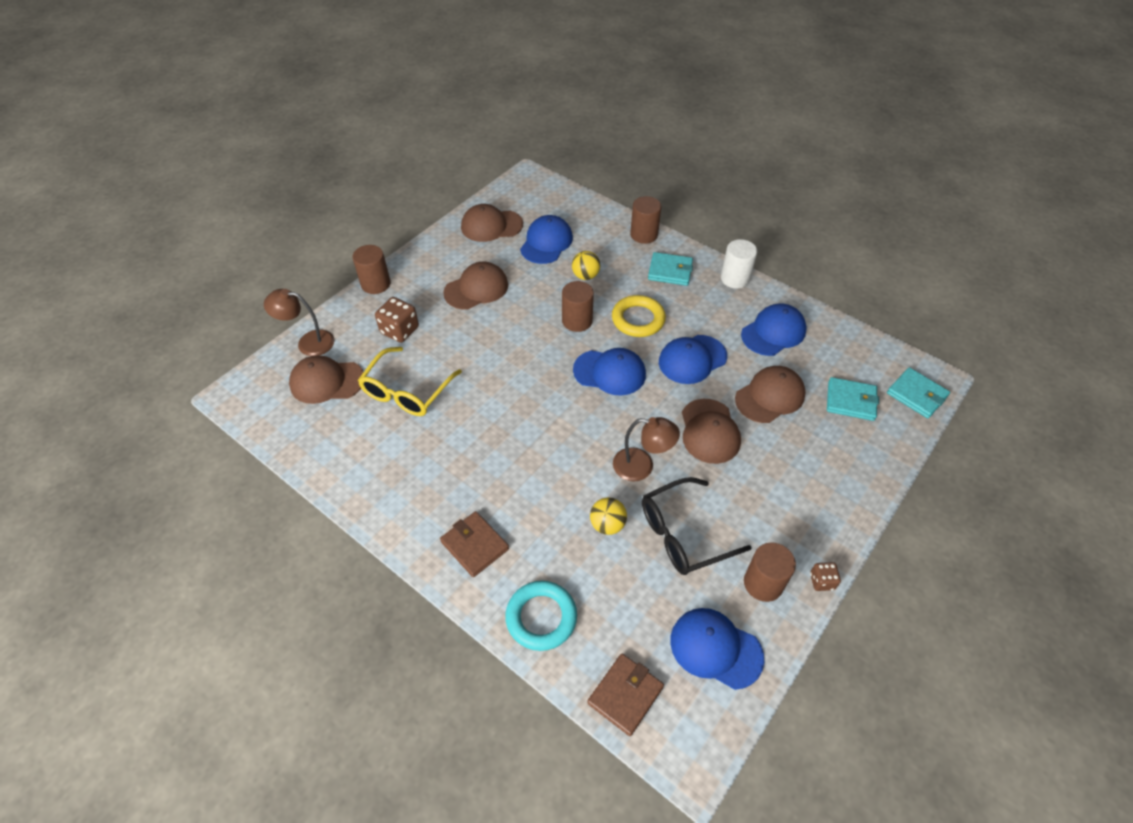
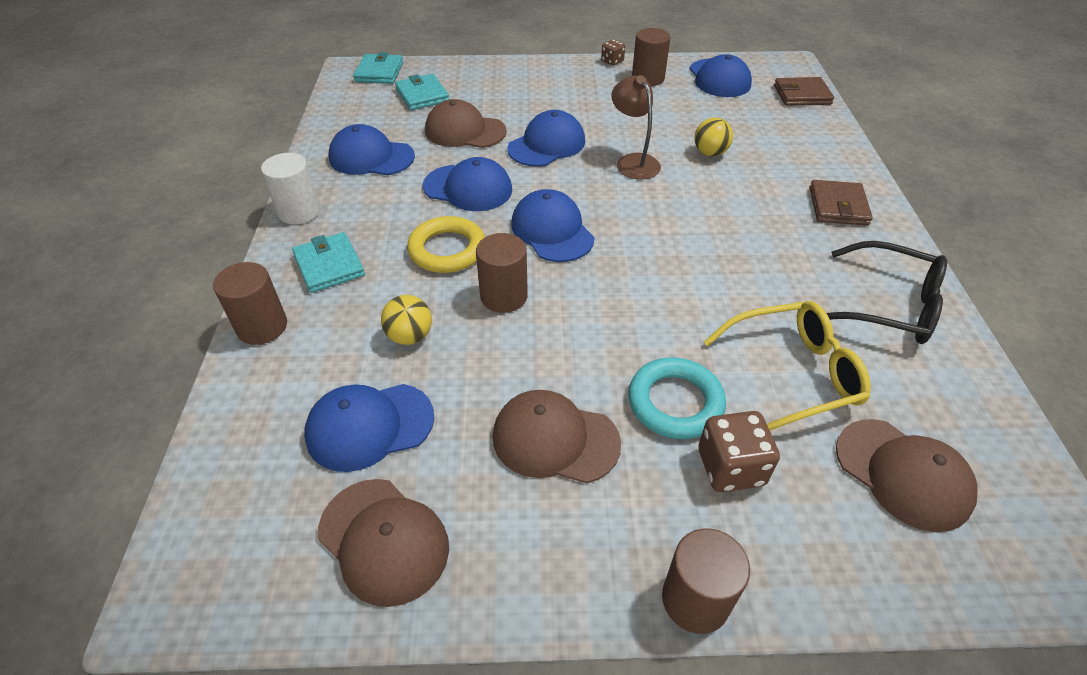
camera: 130 degrees left, 5 degrees down
brown lamp [264,289,335,356] -> none
turquoise ring [505,581,577,651] -> turquoise ring moved to [628,357,726,439]
black glasses [642,477,752,575] -> black glasses moved to [826,241,947,344]
brown cap [682,399,741,464] -> blue cap [507,110,585,167]

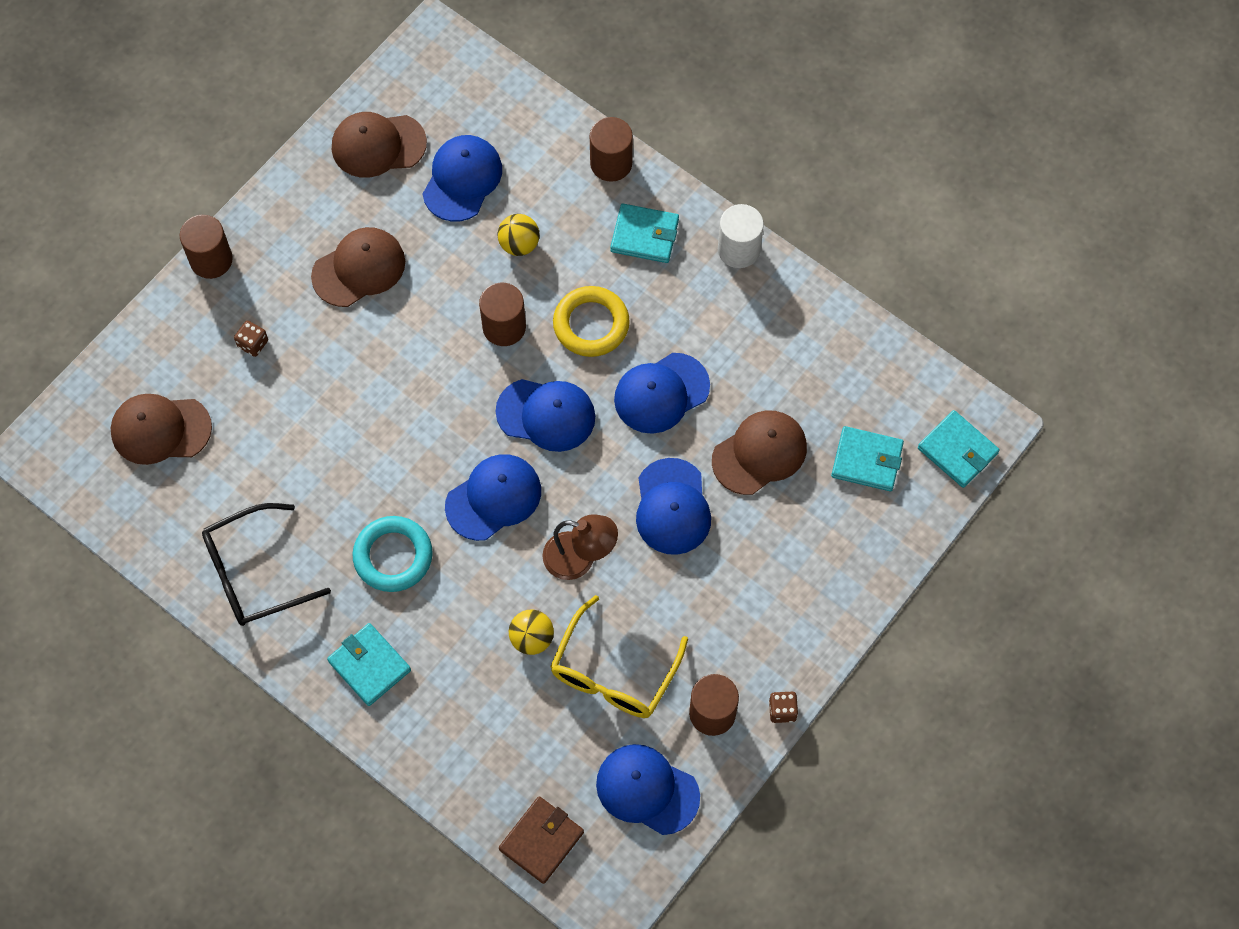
camera: 130 degrees right, 20 degrees up
blue cap [328,124,415,175] -> blue cap moved to [445,454,541,541]
turquoise ring [628,357,726,439] -> turquoise ring moved to [353,516,433,592]
brown dice [698,411,780,492] -> brown dice [234,320,268,357], size x0.57
yellow glasses [704,301,871,431] -> yellow glasses moved to [550,595,688,718]
brown wallet [810,180,873,226] -> turquoise wallet [327,623,411,706]

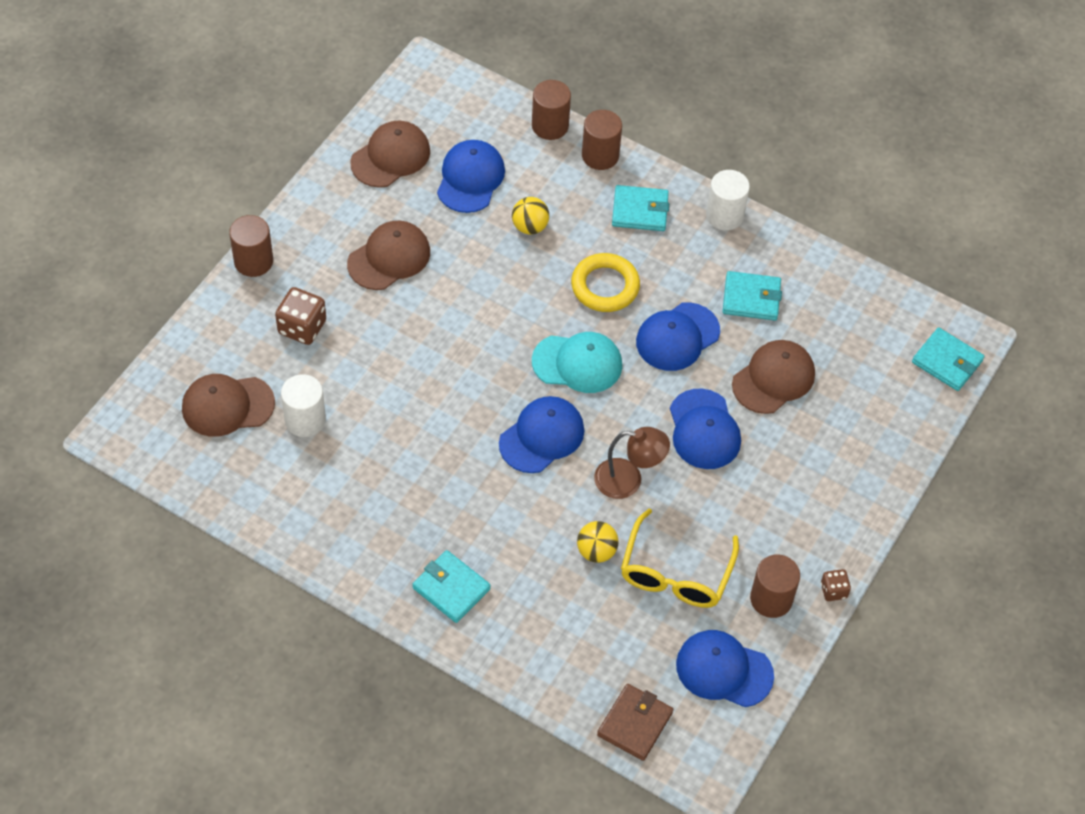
camera: 10 degrees left, 10 degrees down
black glasses [202,503,331,626] -> none
brown dice [234,320,268,357] -> brown dice [275,287,326,345], size x1.74
brown cap [332,112,427,178] -> brown cap turned 150 degrees clockwise [350,121,430,188]
turquoise ring [353,516,433,592] -> none
brown cylinder [479,283,526,346] -> brown cylinder moved to [532,80,571,140]
blue cap [496,379,595,452] -> turquoise cap [532,332,622,393]
turquoise wallet [831,426,904,491] -> turquoise wallet moved to [722,271,782,320]
none -> white cylinder [281,374,326,437]

